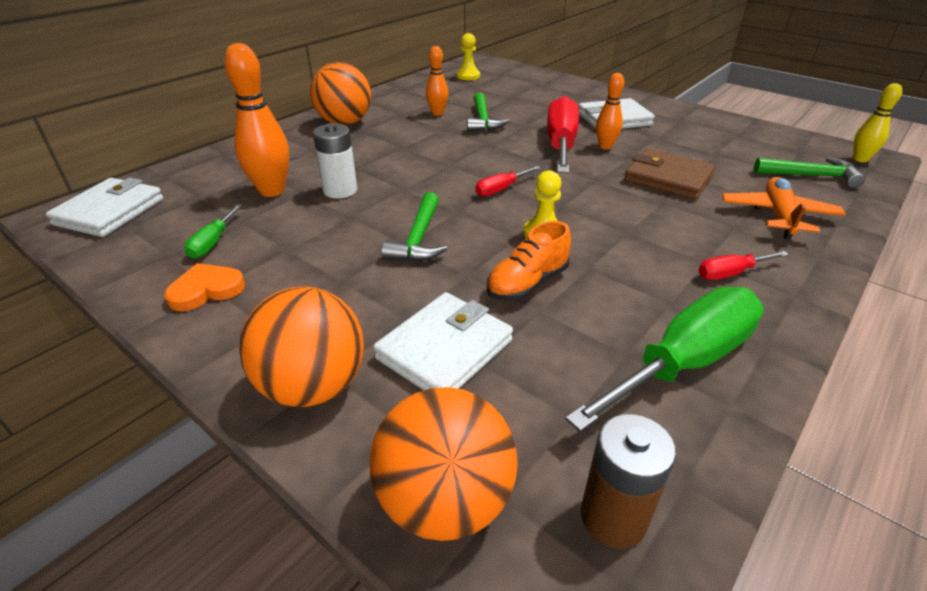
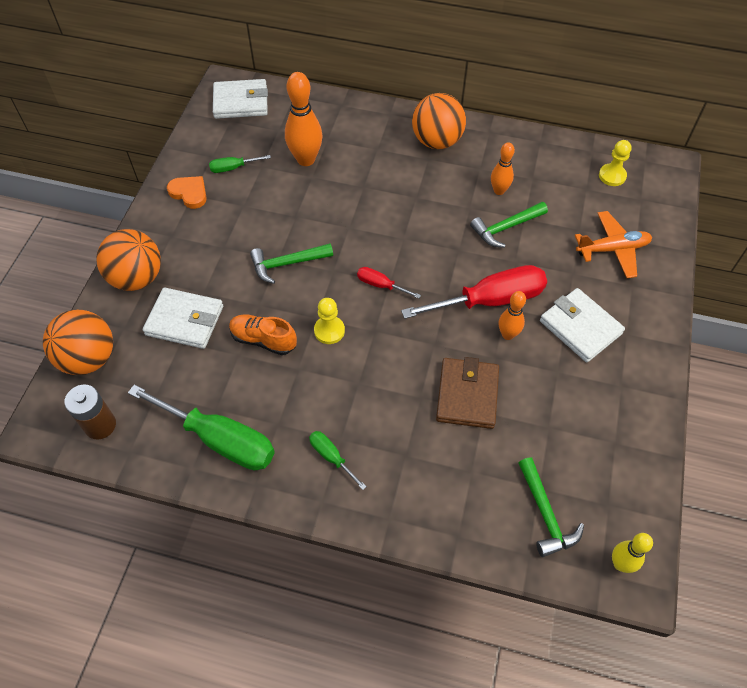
camera: 65 degrees right, 20 degrees up
white battery [313,123,357,198] -> none
red screwdriver [698,251,789,280] -> green screwdriver [309,431,367,490]
orange plane [722,177,846,240] -> orange plane moved to [575,211,652,278]

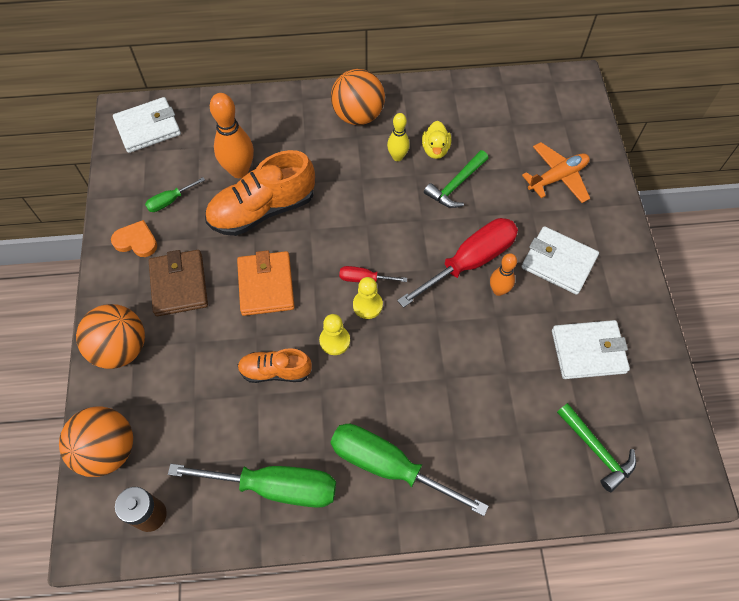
camera: 20 degrees left, 5 degrees up
white wallet [143,288,223,349] -> white wallet moved to [552,320,630,379]
green hammer [250,243,333,284] -> orange wallet [237,250,295,316]
green screwdriver [309,431,367,490] -> green screwdriver [330,424,488,516], size x2.15
brown wallet [436,357,499,429] -> brown wallet moved to [149,250,208,316]
orange bowling pin [491,142,515,195] -> yellow duck [422,121,451,159]
yellow pawn [599,140,632,186] -> yellow pawn moved to [353,277,383,319]
yellow bowling pin [612,533,653,573] -> yellow bowling pin moved to [387,113,410,161]
none -> orange shoe [205,150,315,236]

